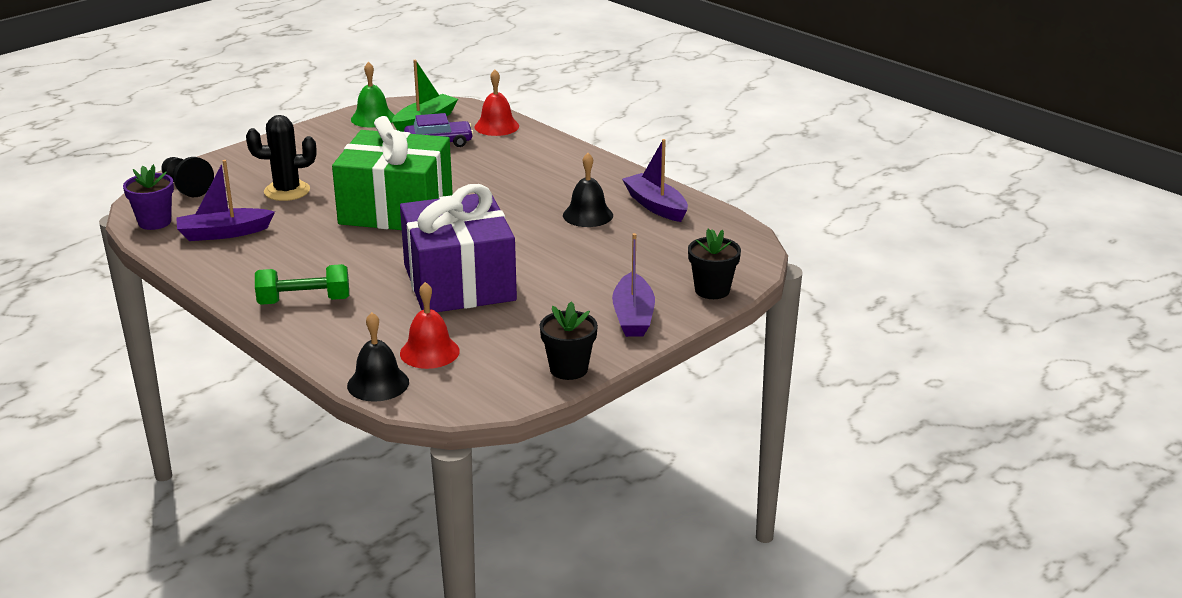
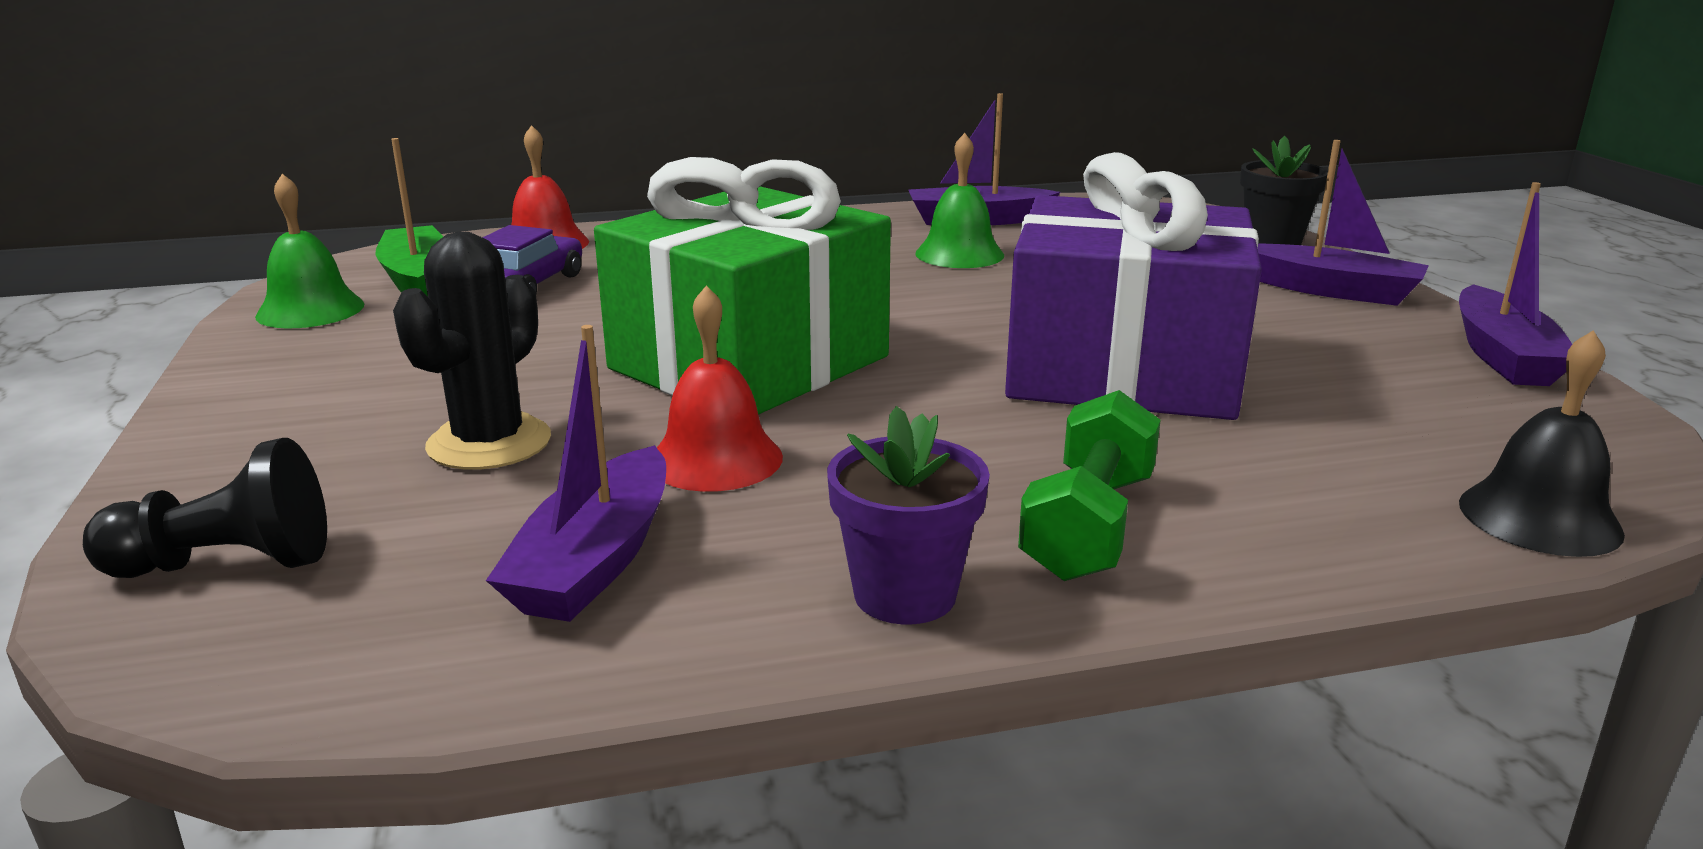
camera: 60 degrees left, 5 degrees down
purple flower pot [123,164,174,230] -> purple flower pot moved to [827,406,990,624]
red bell [400,282,460,369] -> red bell moved to [657,286,783,492]
black flower pot [540,301,598,380] -> purple boat [1459,182,1572,386]
black bell [563,153,613,227] -> green bell [915,133,1004,268]

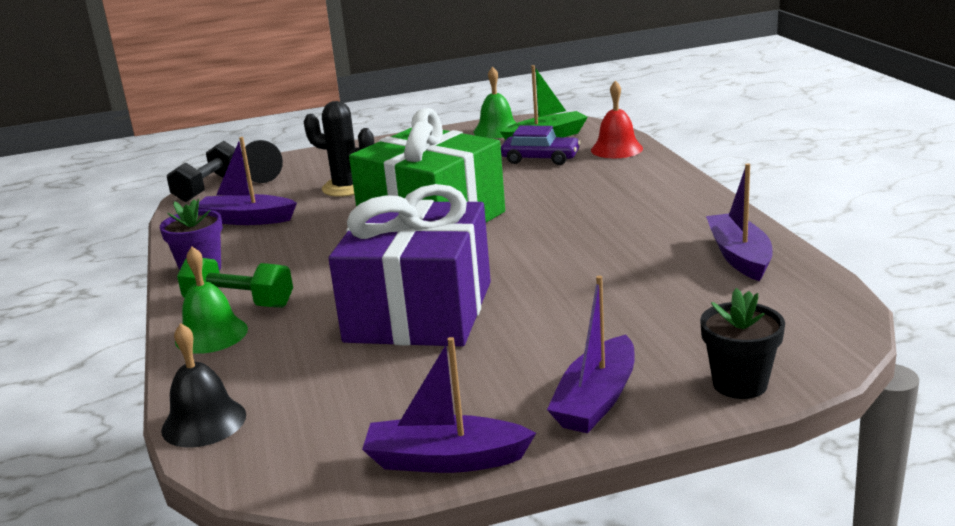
camera: 90 degrees right, 0 degrees up
red bell [657,286,783,492] -> none
green bell [915,133,1004,268] -> green bell moved to [175,247,248,354]
none -> black dumbbell [167,141,236,202]

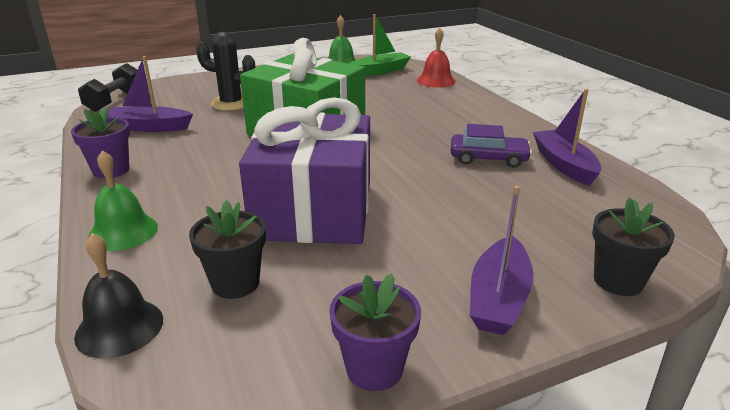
camera: 10 degrees left, 5 degrees up
green dumbbell [177,258,293,308] -> none
black pawn [242,140,283,183] -> none
purple boat [362,337,536,473] -> purple flower pot [329,273,421,391]
purple car [501,125,581,165] -> purple car moved to [451,124,532,168]
none -> black flower pot [189,200,266,299]

